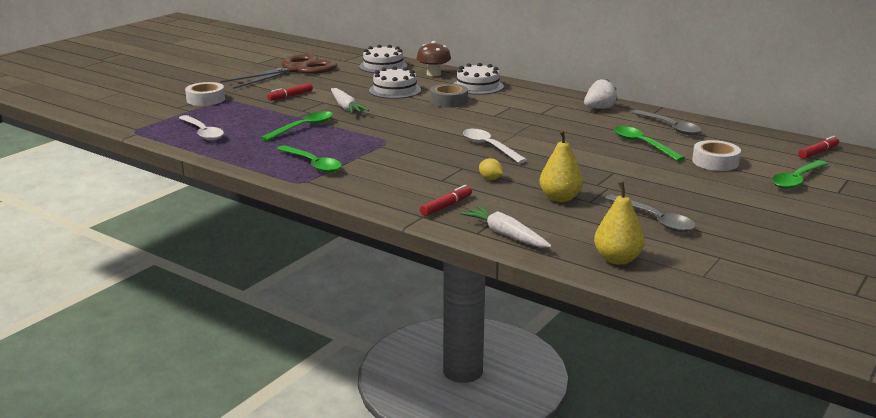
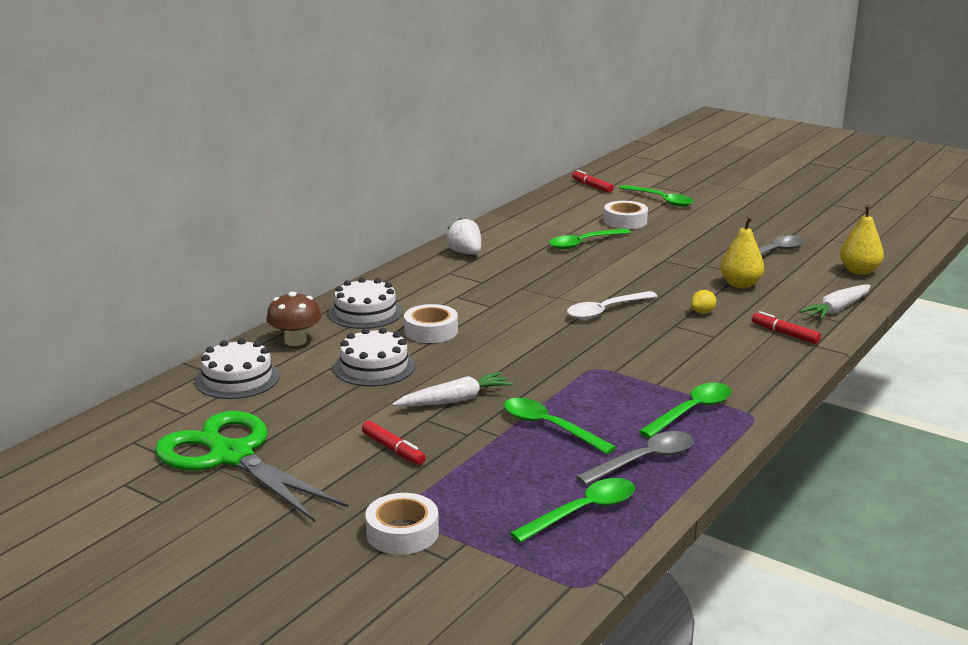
camera: 90 degrees left, 0 degrees up
white spoon [179,115,224,141] -> green spoon [510,478,635,543]
brown scissors [220,54,337,89] -> green scissors [155,411,349,522]
grey tape [430,84,468,108] -> white tape [404,304,458,343]
grey spoon [632,110,702,135] -> grey spoon moved to [576,431,694,485]

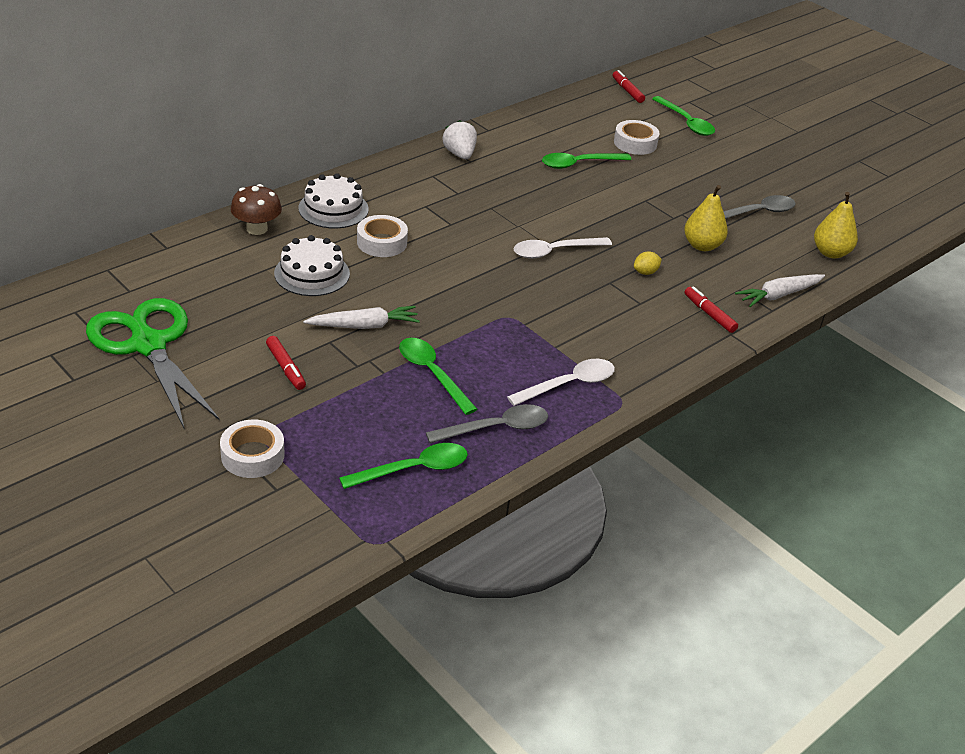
camera: 10 degrees right, 15 degrees up
white cake [195,338,280,399] -> none
green spoon [638,382,731,438] -> white spoon [507,359,615,406]

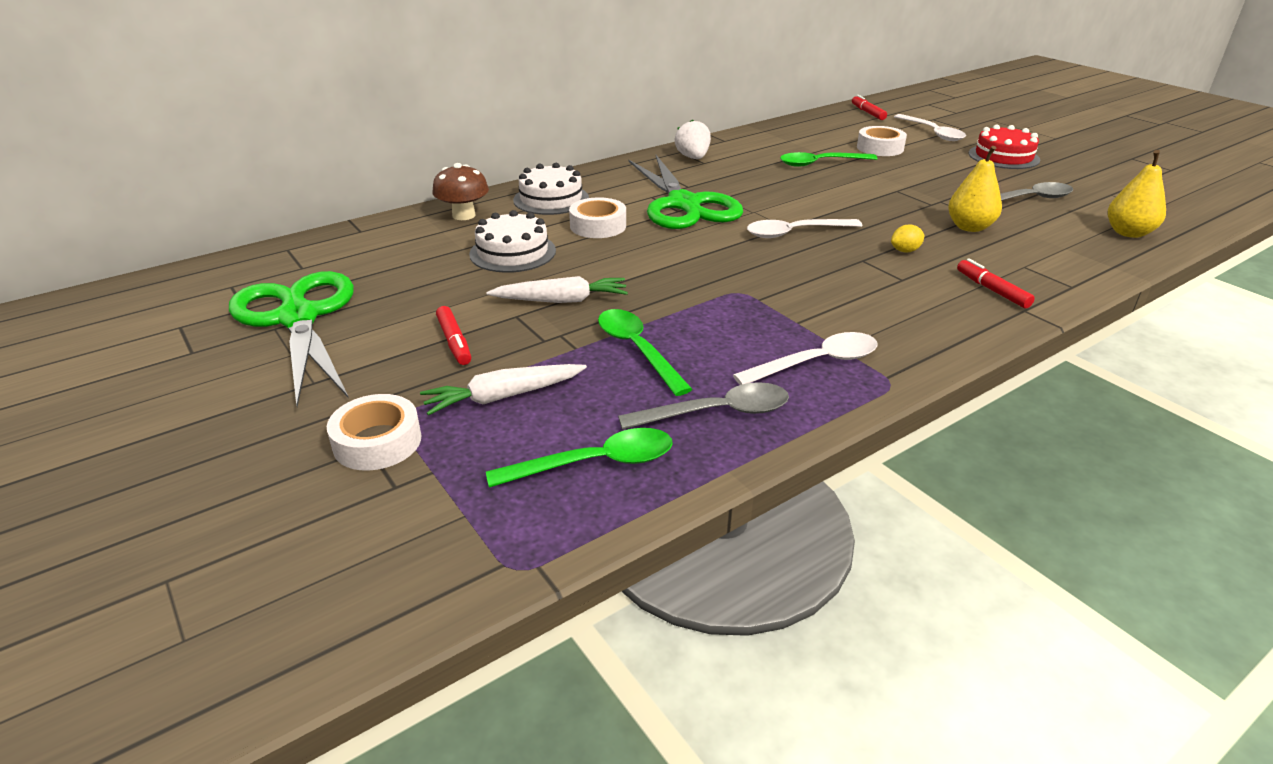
camera: 10 degrees right, 5 degrees down
green spoon [652,96,715,136] -> white spoon [894,114,966,141]
white carrot [735,274,825,307] -> white carrot moved to [420,364,587,416]
none -> green scissors [629,155,743,229]
none -> red cake [969,125,1040,169]

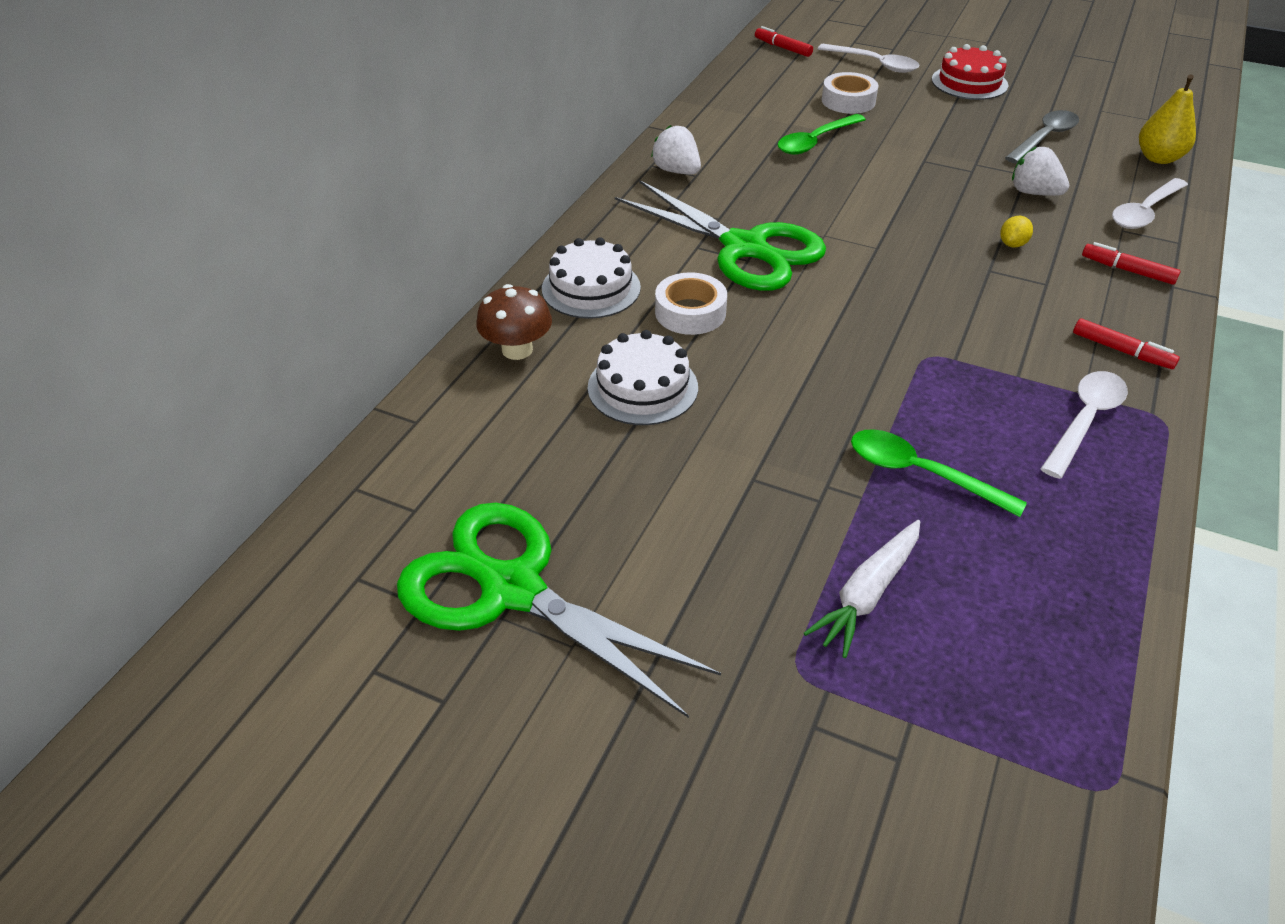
camera: 30 degrees left, 10 degrees up
white tape [327,394,421,471] -> none
red marker [436,306,471,365] -> red marker moved to [1073,318,1180,369]
white carrot [486,276,628,303] -> none
green spoon [486,428,673,488] -> none
grey spoon [618,382,789,430] -> none
white spoon [747,219,862,238] -> white spoon moved to [1112,178,1188,229]
yellow pear [948,146,1002,232] -> white strawberry [1012,147,1069,196]

